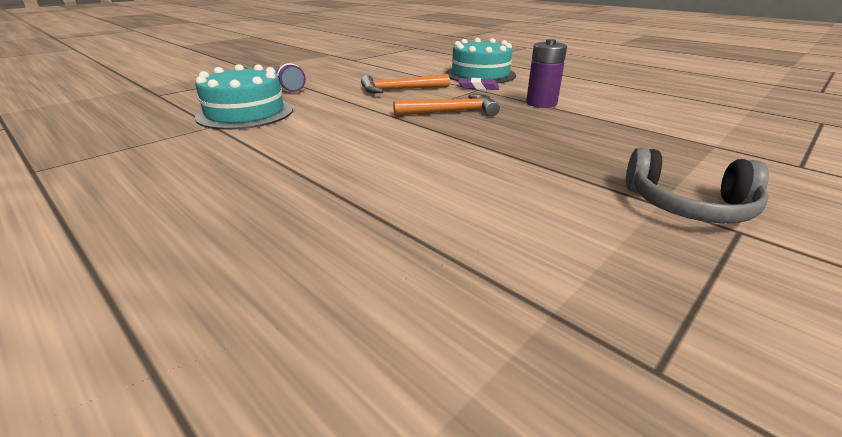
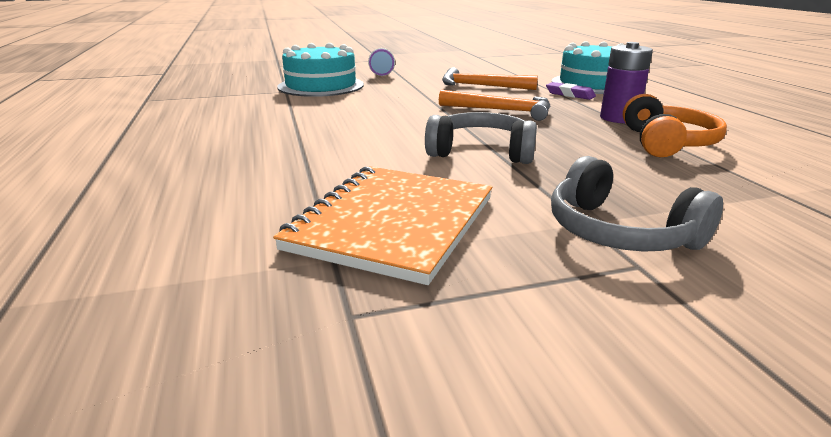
camera: 30 degrees right, 5 degrees down
none -> orange notebook [273,166,492,285]
none -> grey headphones [425,112,537,164]
none -> orange headphones [623,94,727,157]

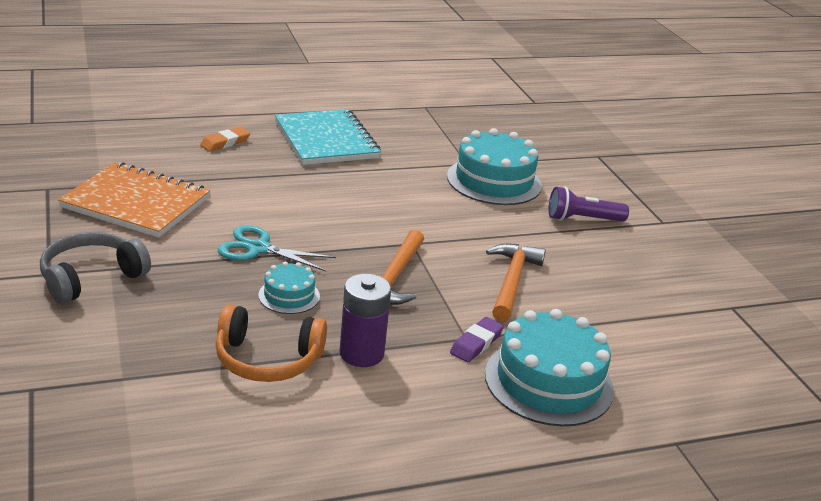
camera: 85 degrees right, 5 degrees up
grey headphones [425,112,537,164] -> turquoise scissors [218,225,336,272]
none -> orange eraser [200,127,250,152]
none -> turquoise cake [258,262,320,314]
none -> turquoise notebook [275,109,381,165]

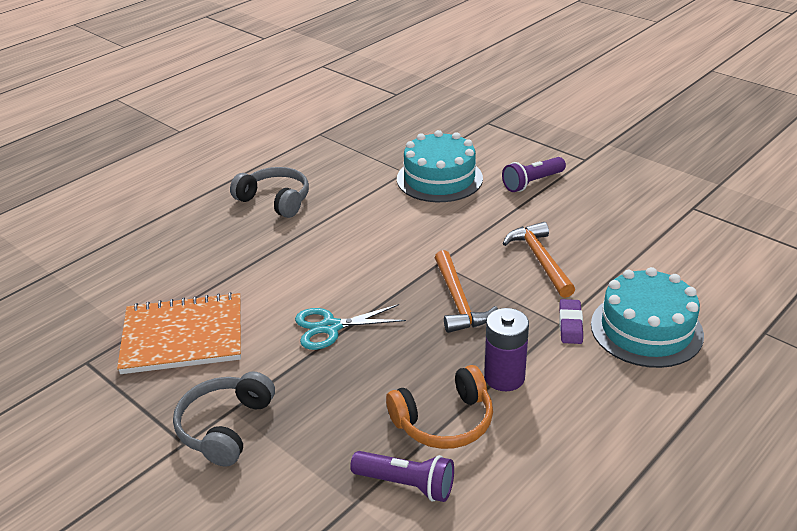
camera: 25 degrees left, 5 degrees up
orange eraser [200,127,250,152] -> none
turquoise cake [258,262,320,314] -> none
turquoise notebook [275,109,381,165] -> grey headphones [230,167,309,218]
none -> purple flashlight [350,451,454,502]

